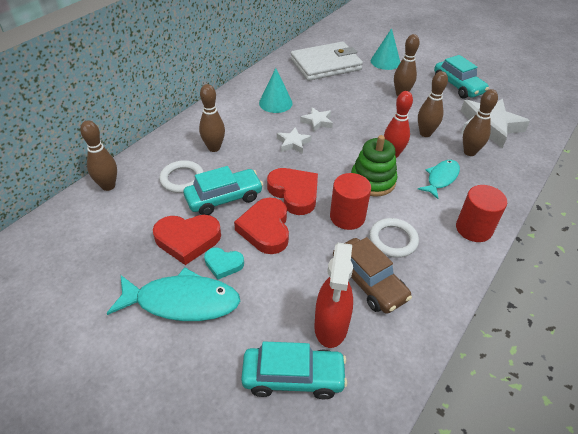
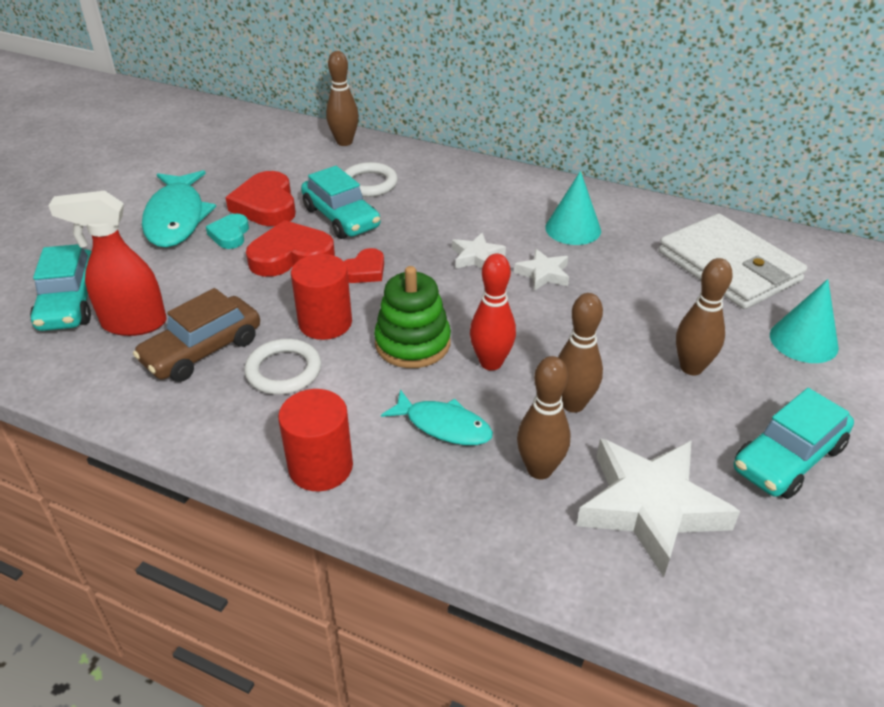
camera: 80 degrees right, 5 degrees down
brown bowling pin [199,84,225,152] -> none
red heart [267,168,318,215] -> red heart [344,248,384,283], size x0.58

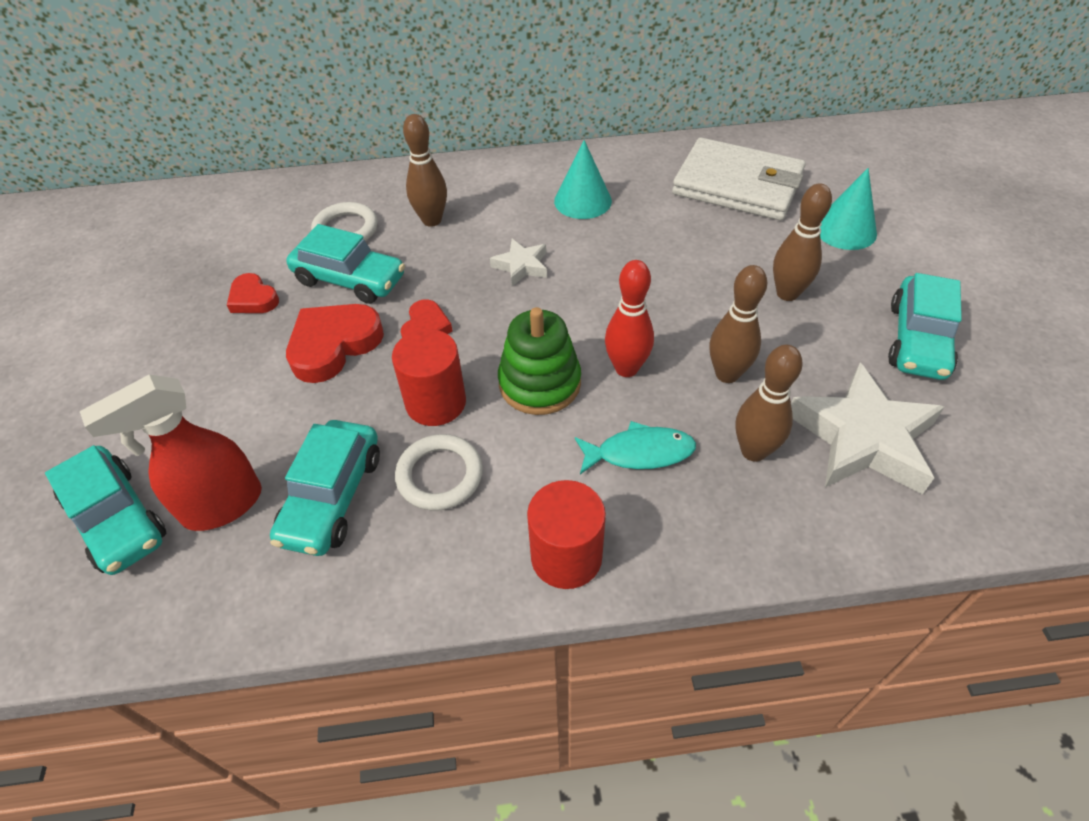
camera: 30 degrees left, 10 degrees up
brown car [133,288,260,382] -> turquoise car [270,420,380,556]
turquoise fish [142,170,216,247] -> none
turquoise heart [206,214,249,249] -> none
red heart [225,171,296,226] -> red heart [227,273,279,313], size x0.58
brown bowling pin [326,51,359,146] -> brown bowling pin moved to [403,114,447,227]
white star [514,249,569,291] -> none

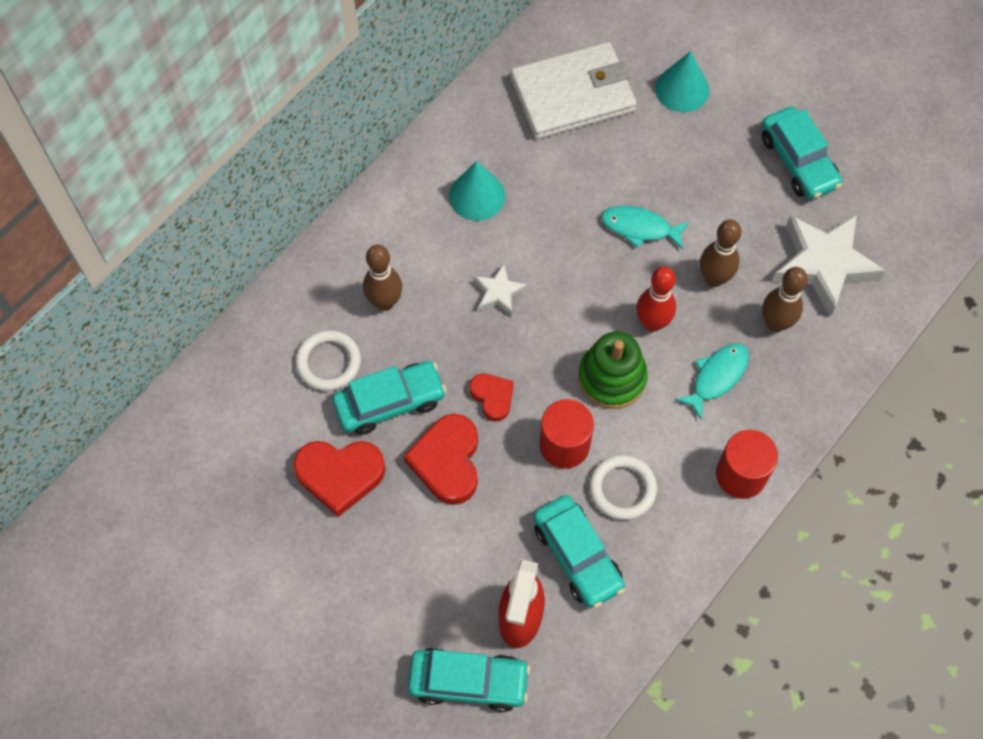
camera: 45 degrees left, 15 degrees up
red heart [227,273,279,313] -> red heart [293,441,386,517], size x1.71
brown bowling pin [773,183,832,301] -> none
none -> turquoise fish [601,206,689,250]

